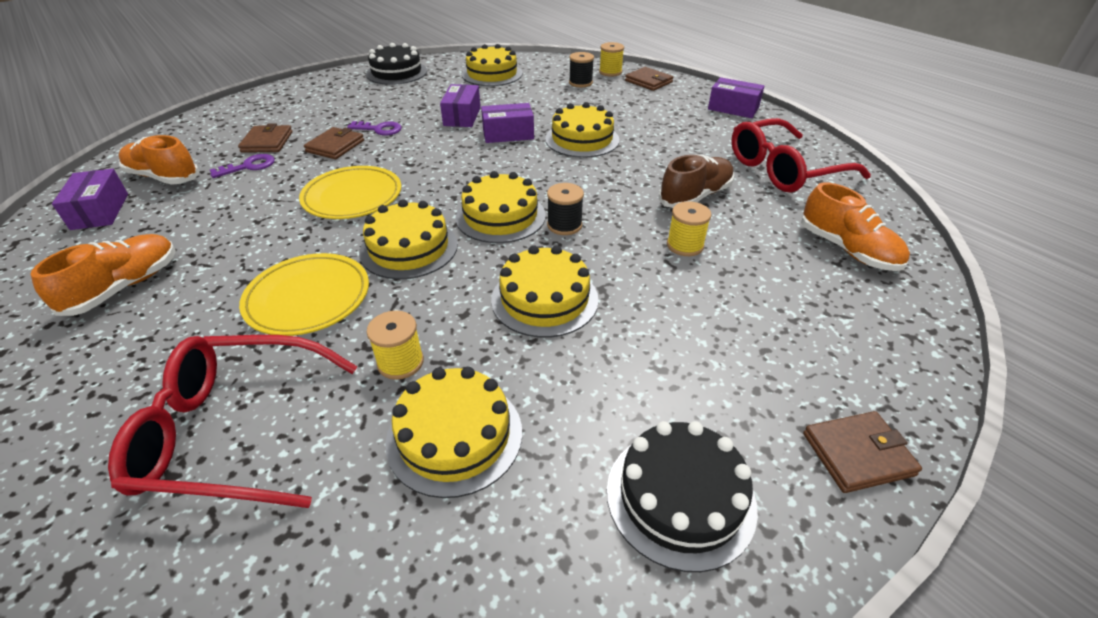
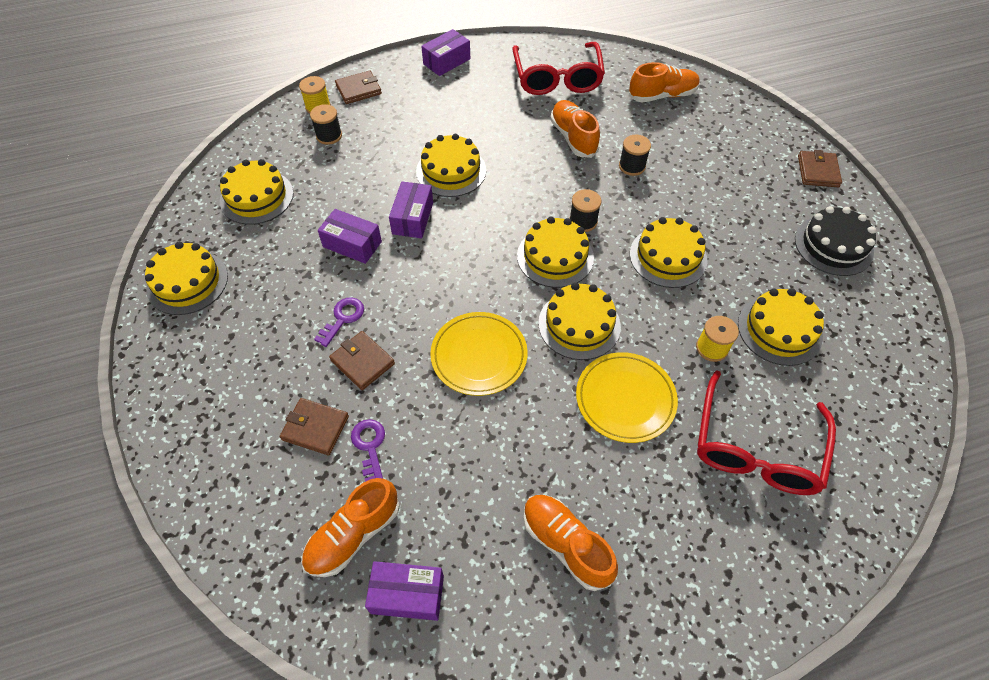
camera: 70 degrees left, 15 degrees up
black cake [366,43,427,85] -> yellow cake [145,242,228,315]
brown shoe [658,155,734,208] -> orange shoe [550,100,600,158]
yellow spool [667,201,711,256] -> black spool [619,135,651,176]

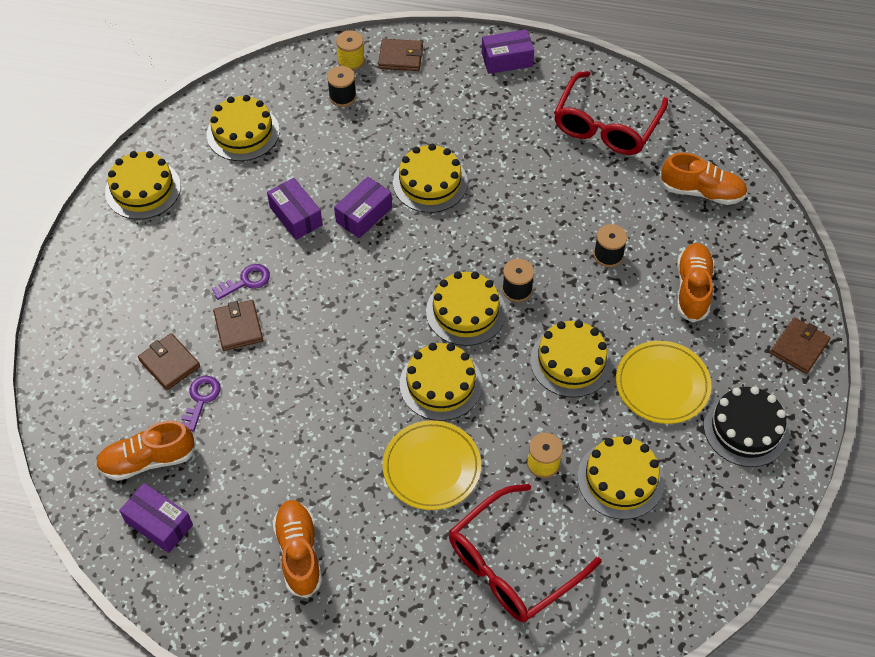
camera: 30 degrees right, 0 degrees up
yellow plate [430,312,528,396] -> yellow plate moved to [616,341,711,424]
orange shoe [550,100,600,158] -> orange shoe moved to [677,243,714,323]

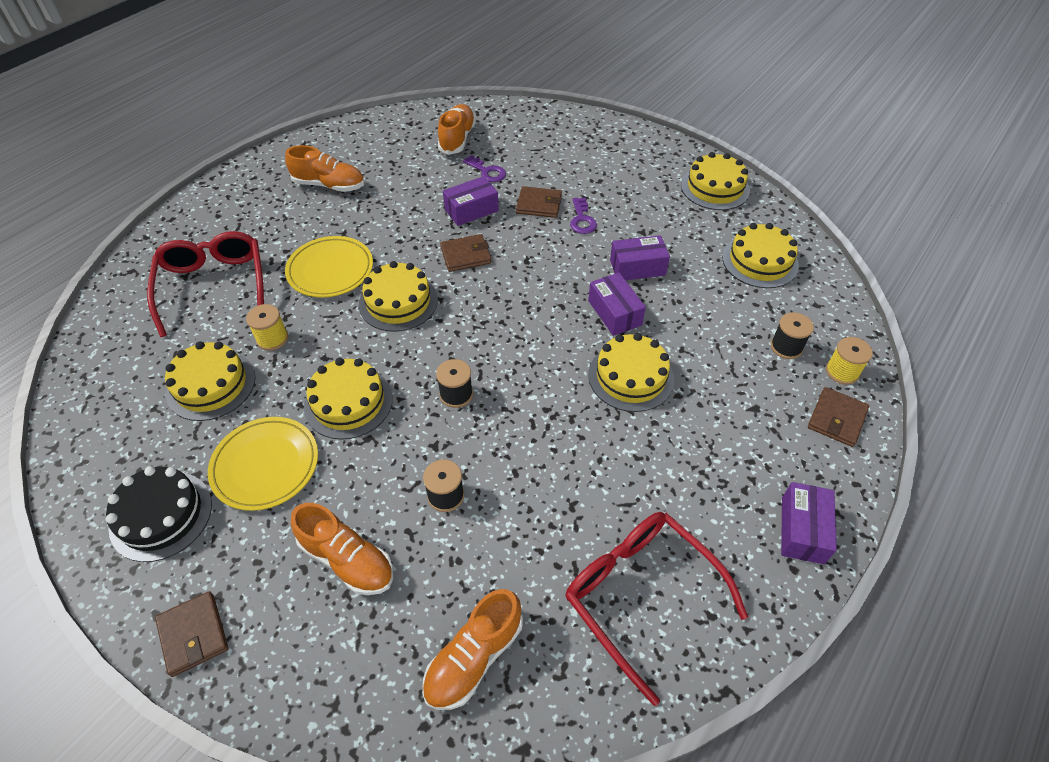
camera: 115 degrees right, 5 degrees down
purple box [119,483,193,553] -> purple box moved to [443,176,499,226]
brown wallet [138,333,200,391] -> brown wallet moved to [440,234,492,272]
yellow cake [426,271,506,346] -> none

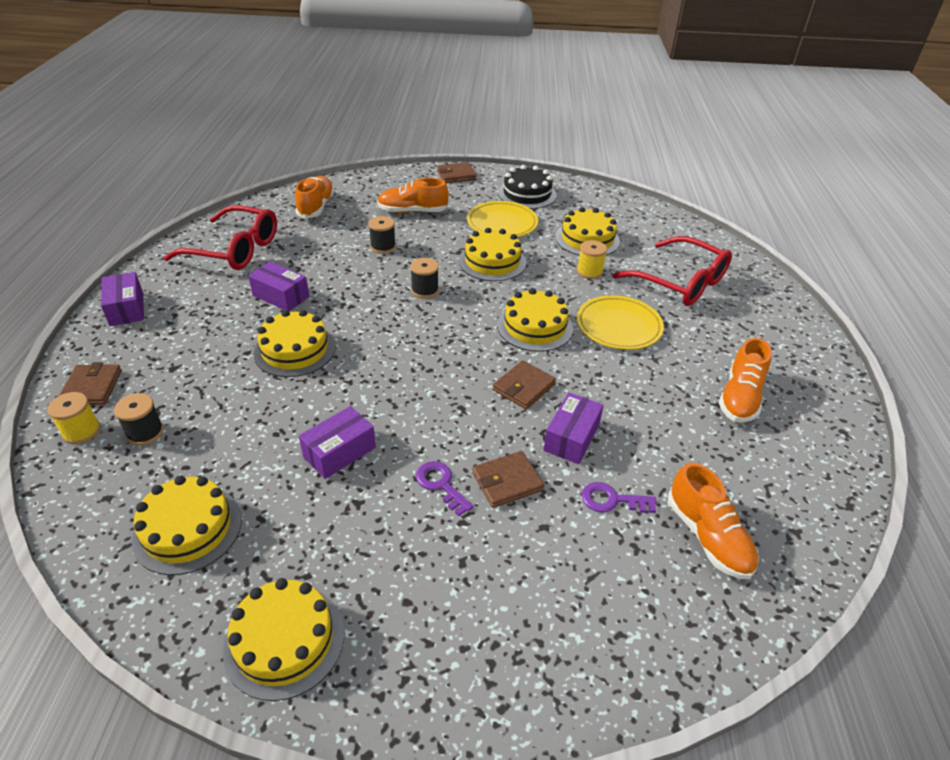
camera: 145 degrees right, 10 degrees down
brown wallet [155,591,228,677] -> brown wallet turned 45 degrees counterclockwise [437,162,477,183]
orange shoe [285,145,364,192] -> orange shoe turned 45 degrees counterclockwise [719,338,772,423]
purple box [588,273,646,336] -> purple box moved to [248,261,309,311]

